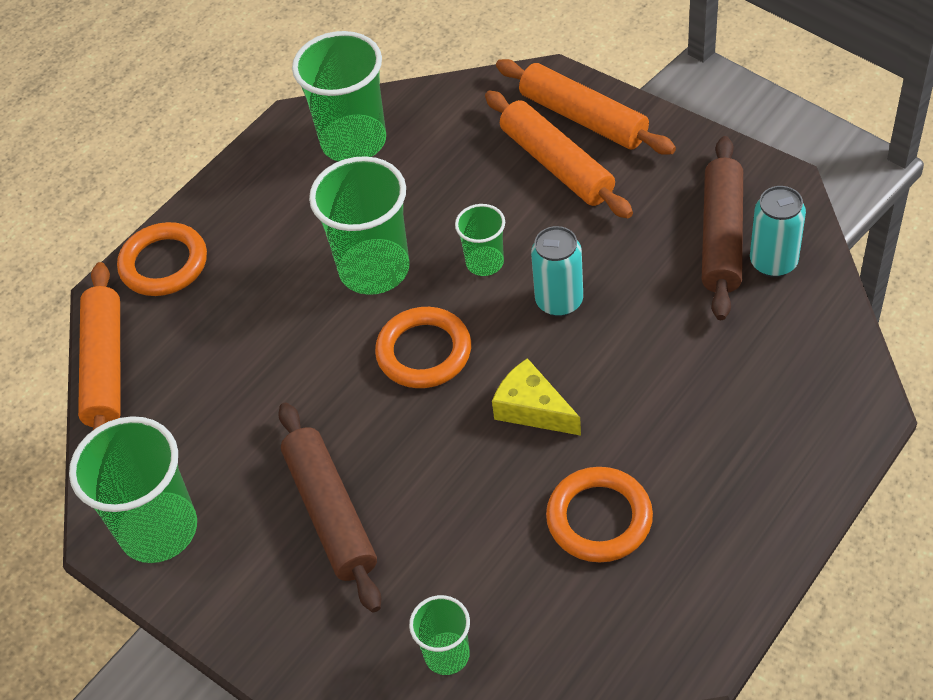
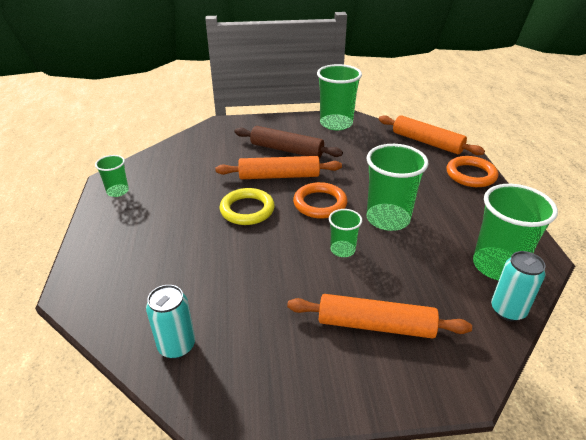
camera: 130 degrees right, 15 degrees down
green cup [409,595,470,675] -> green cup moved to [95,155,129,197]
yellow cheese [492,358,581,436] -> yellow ring [220,188,275,225]
orange rolling pin [496,59,676,155] -> orange rolling pin moved to [215,156,342,179]
turquoise can [531,226,583,317] -> turquoise can moved to [491,251,546,321]
orange ring [546,467,653,562] -> none
brown rolling pin [702,136,743,320] -> none

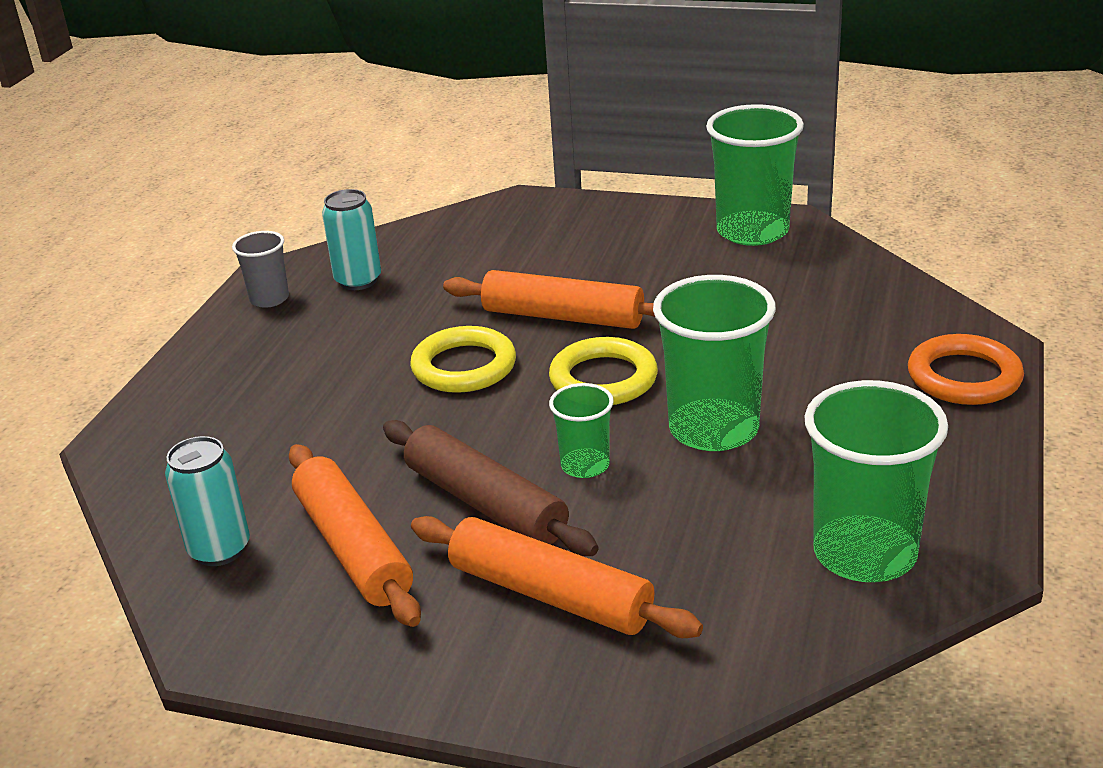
camera: 25 degrees right, 5 degrees down
green cup [95,155,129,197] -> grey cup [232,231,289,308]
brown rolling pin [235,126,343,158] -> brown rolling pin moved to [383,420,599,556]
orange ring [293,182,347,219] -> yellow ring [549,337,658,405]
orange rolling pin [379,115,485,155] -> orange rolling pin moved to [289,444,421,627]
turquoise can [491,251,546,321] -> turquoise can moved to [322,189,381,290]

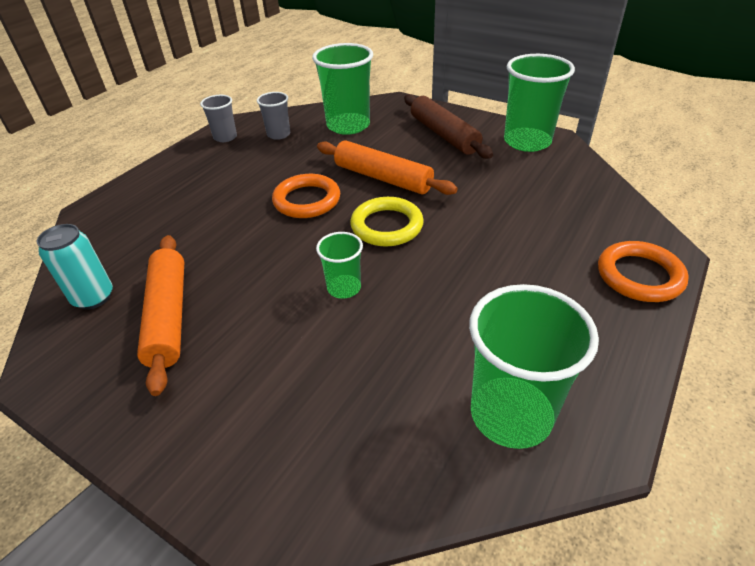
camera: 15 degrees right, 10 degrees up
turquoise can [322,189,381,290] -> grey cup [257,92,290,140]
brown rolling pin [383,420,599,556] -> brown rolling pin moved to [404,94,493,159]
yellow ring [410,326,516,393] -> orange ring [272,174,340,218]
orange rolling pin [411,516,703,638] -> none
green cup [653,275,776,451] -> green cup moved to [312,43,373,135]

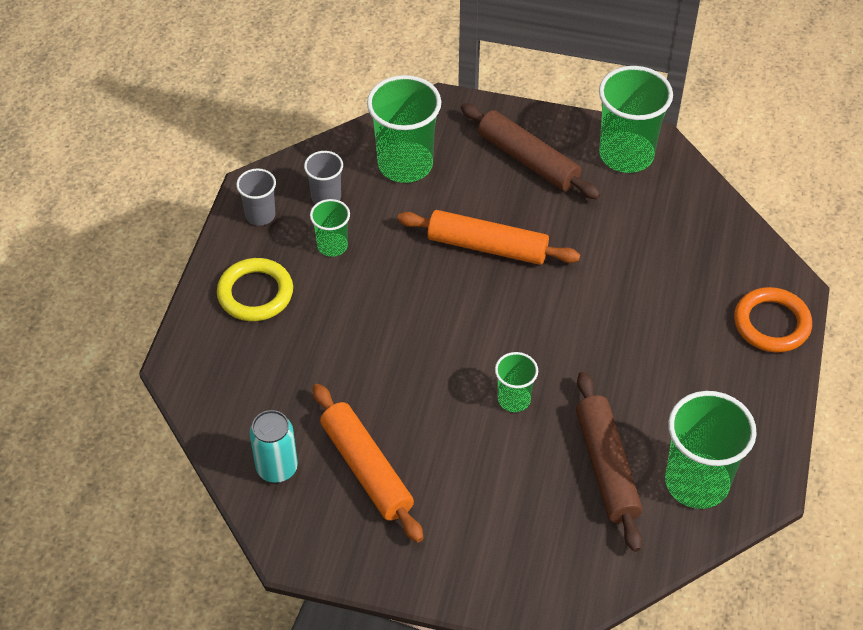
camera: 20 degrees left, 10 degrees up
orange ring [272,174,340,218] -> none
yellow ring [350,197,424,247] -> yellow ring moved to [217,258,293,321]
none -> green cup [310,199,350,257]
none -> brown rolling pin [576,371,642,552]

